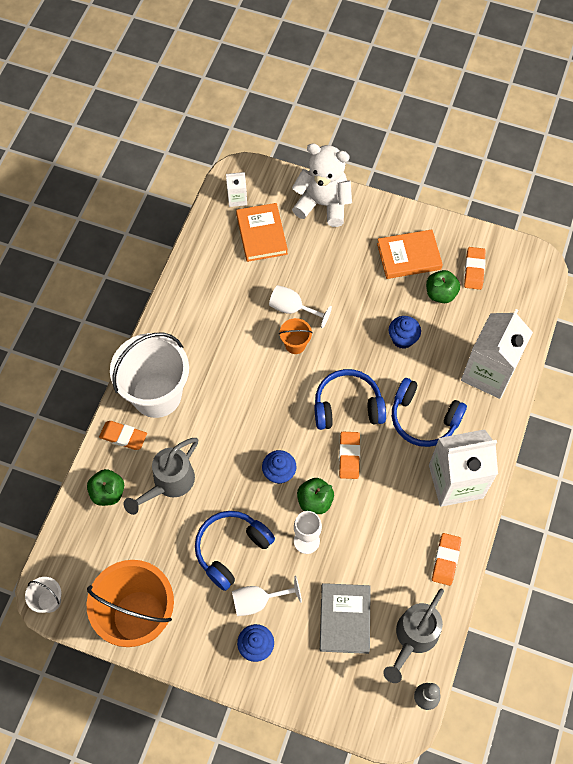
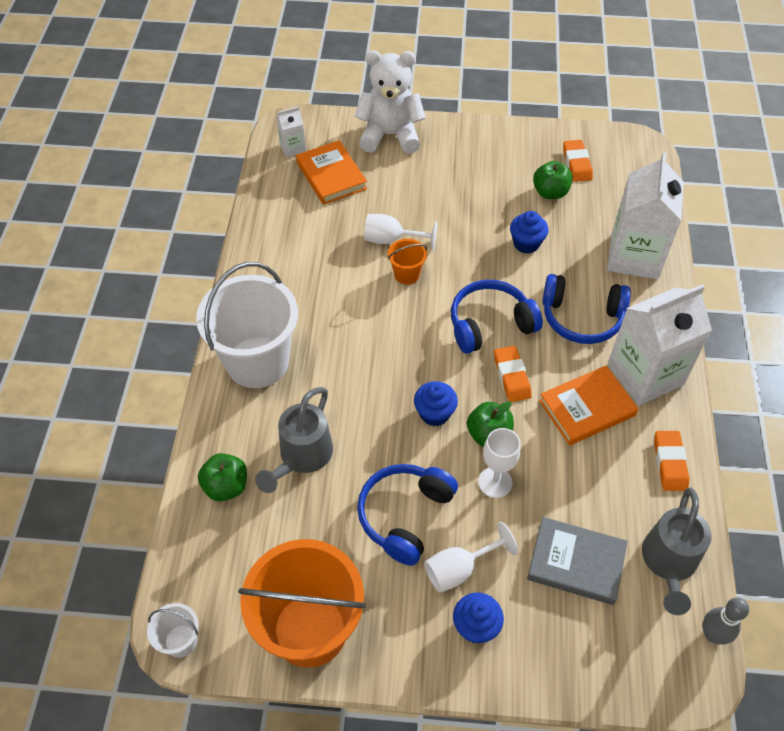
camera: 15 degrees left, 10 degrees down
orange eraser [99,421,147,450] -> none
grey book [320,583,371,654] -> grey book turned 60 degrees counterclockwise [527,517,628,605]
orange book [377,230,443,279] -> orange book moved to [539,366,638,446]

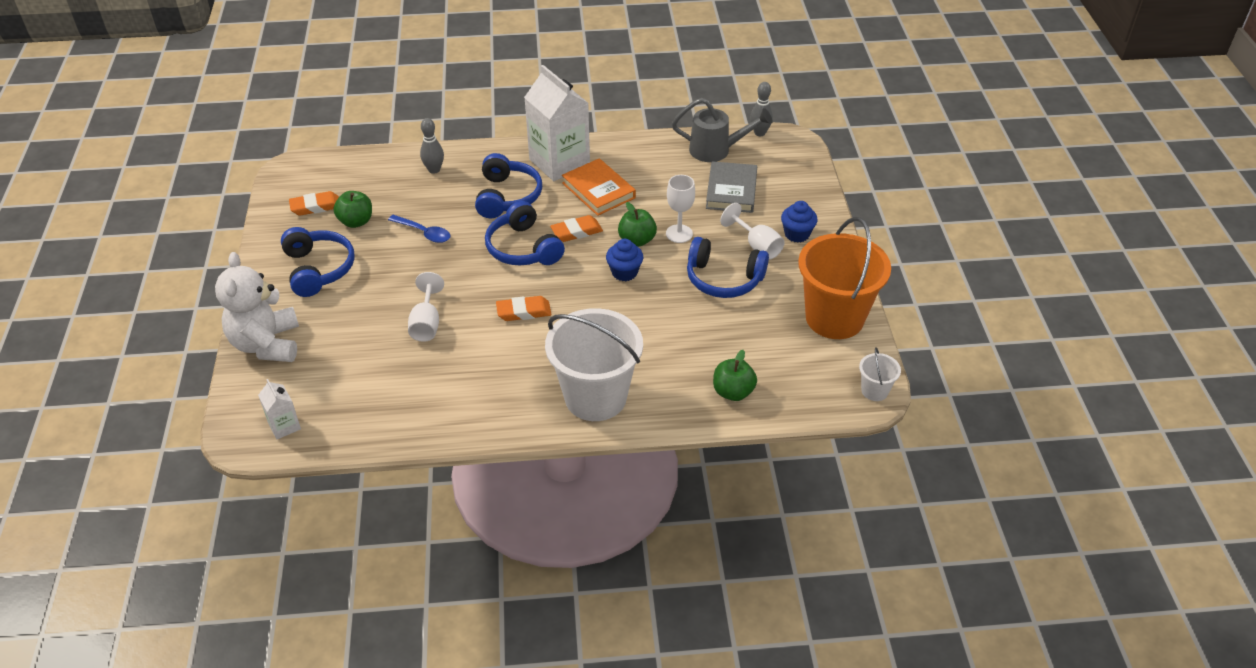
camera: 100 degrees left, 10 degrees down
grey watering can [255,387,333,493] -> none
orange book [296,140,367,205] -> none
orange bucket [388,239,427,285] -> none
blue cupcake [510,211,549,254] -> blue spoon [388,215,450,243]
white carton [607,152,684,279] -> grey bowling pin [420,118,444,174]
orange eraser [654,431,689,491] -> orange eraser moved to [496,296,551,321]
none -> blue headphones [281,227,355,297]

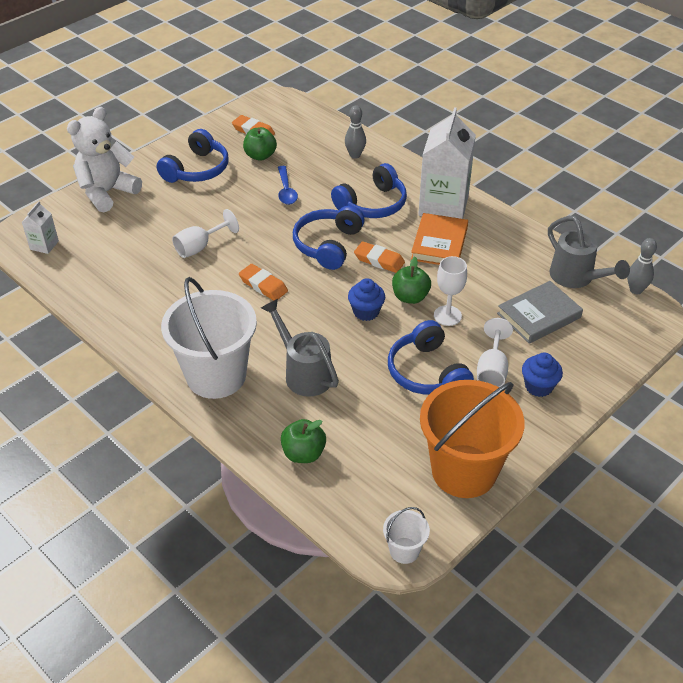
camera: 50 degrees right, 0 degrees up
none -> grey watering can [261,299,339,397]

